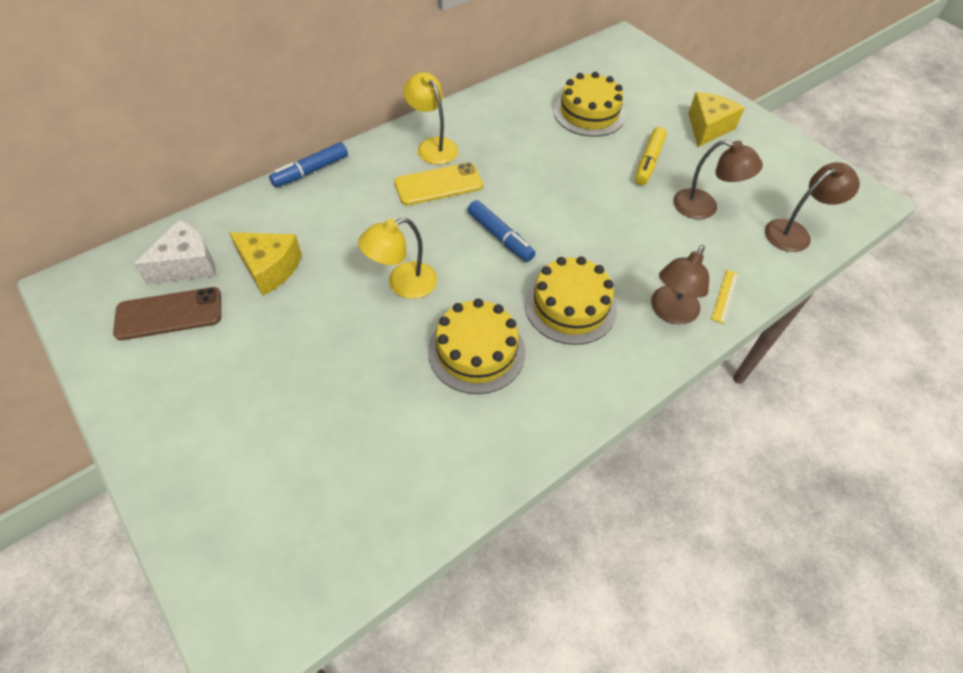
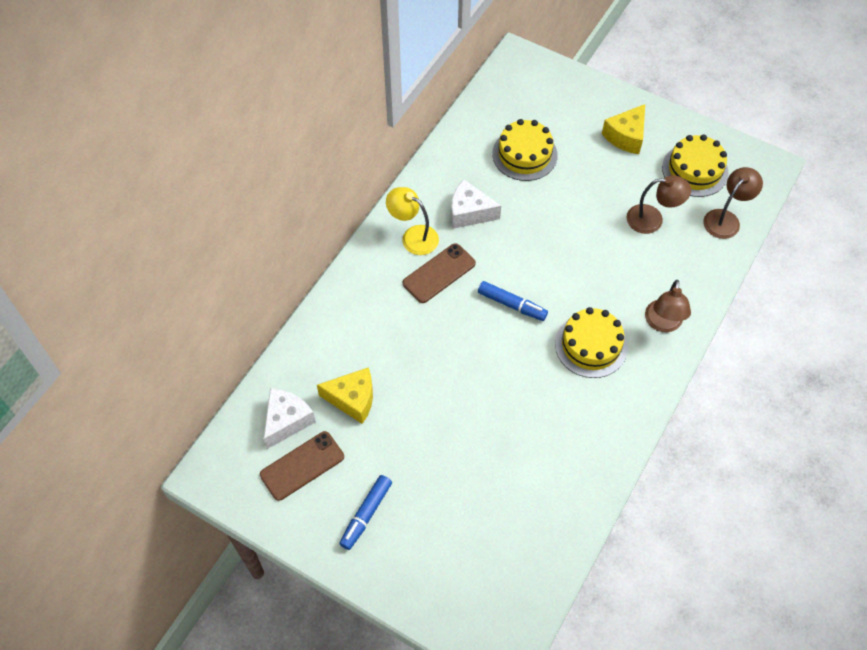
camera: 20 degrees left, 5 degrees up
blue marker [269,142,348,187] -> blue marker moved to [339,475,392,550]
yellow lamp [358,217,437,299] -> none
yellow phone [394,162,483,206] -> brown phone [403,243,476,303]
yellow cake [428,298,525,394] -> yellow cake moved to [662,134,729,197]
yellow marker [635,127,667,185] -> none
yellow cheese [688,92,745,147] -> yellow cheese turned 150 degrees counterclockwise [602,104,645,154]
yellow ruler [711,270,739,324] -> none
none -> white cheese [451,179,501,229]

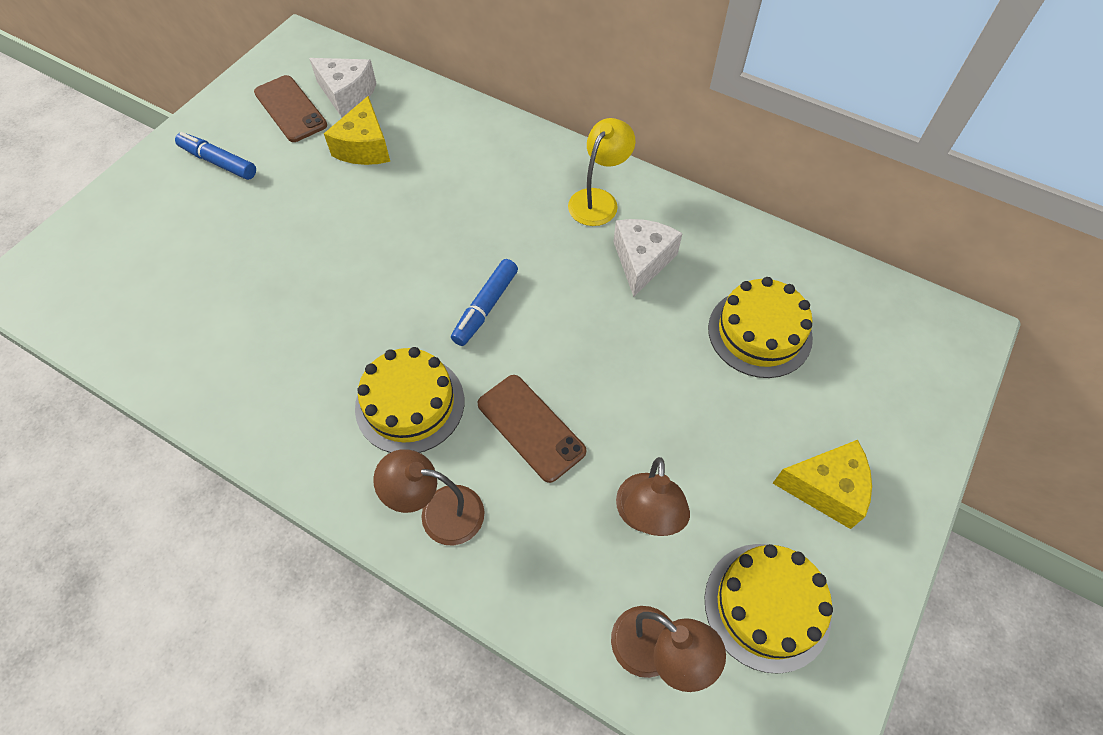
camera: 90 degrees right, 0 degrees up
brown phone [403,243,476,303] -> brown phone moved to [478,375,587,483]
yellow cheese [602,104,645,154] -> yellow cheese turned 150 degrees clockwise [773,440,872,529]

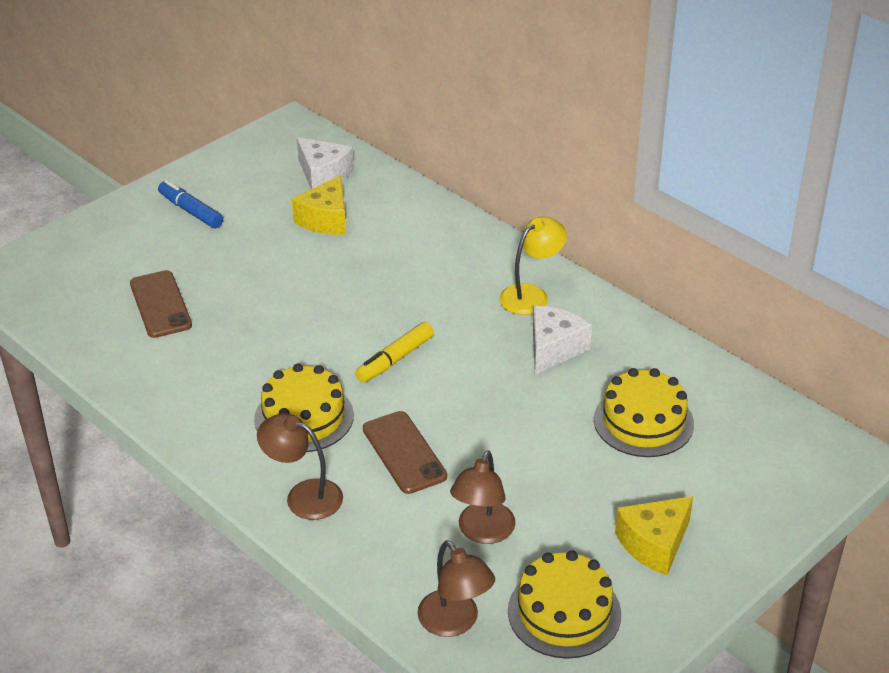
camera: 15 degrees right, 20 degrees down
brown phone [254,75,327,142] -> brown phone moved to [130,270,192,338]
blue marker [451,259,518,346] -> yellow marker [355,322,434,383]
yellow cheese [773,440,872,529] -> yellow cheese turned 120 degrees clockwise [615,496,693,576]

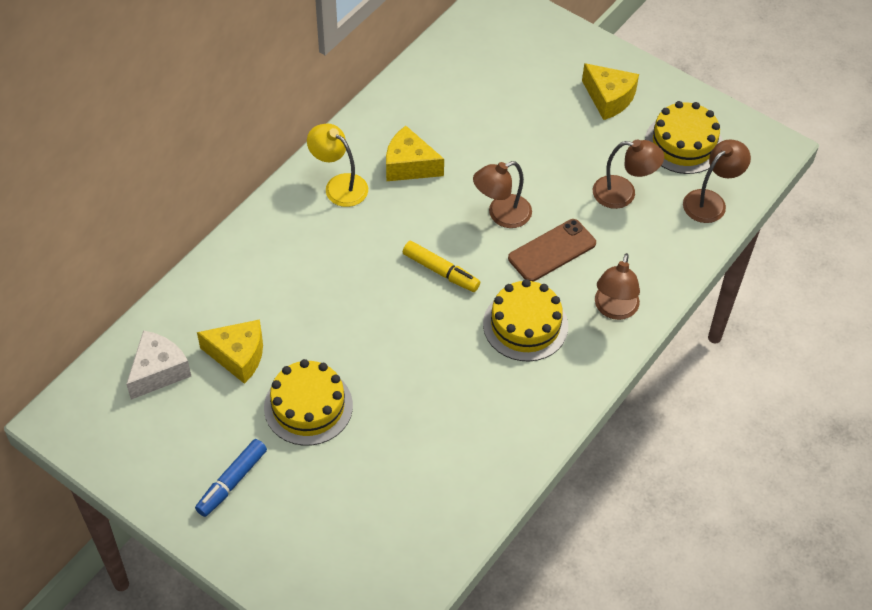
camera: 100 degrees left, 15 degrees up
brown phone [130,270,192,338] -> none
white cheese [533,306,592,375] -> yellow cheese [386,126,444,181]
yellow cake [594,368,694,457] -> yellow cake moved to [264,359,353,446]
none -> brown lamp [473,161,532,228]

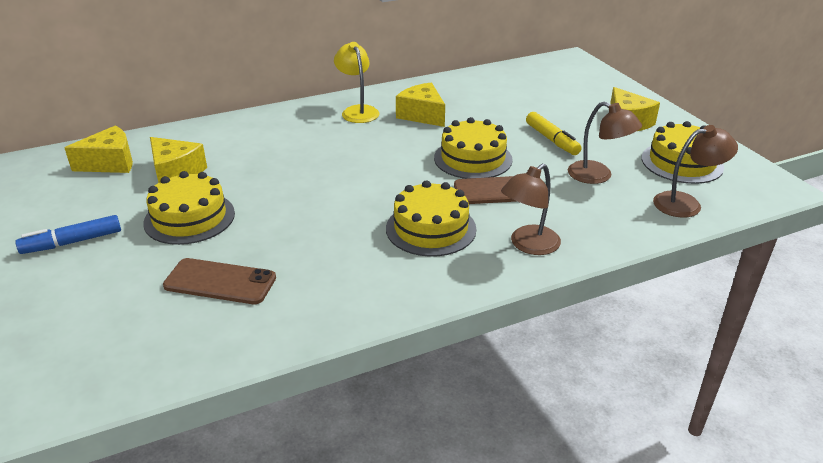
camera: 30 degrees right, 20 degrees down
white cheese [126,330,191,400] -> yellow cheese [64,125,133,173]
yellow marker [403,241,480,292] -> yellow marker moved to [526,112,582,155]
brown lamp [473,161,532,228] -> yellow cake [434,117,513,179]
none -> brown phone [163,258,276,304]

